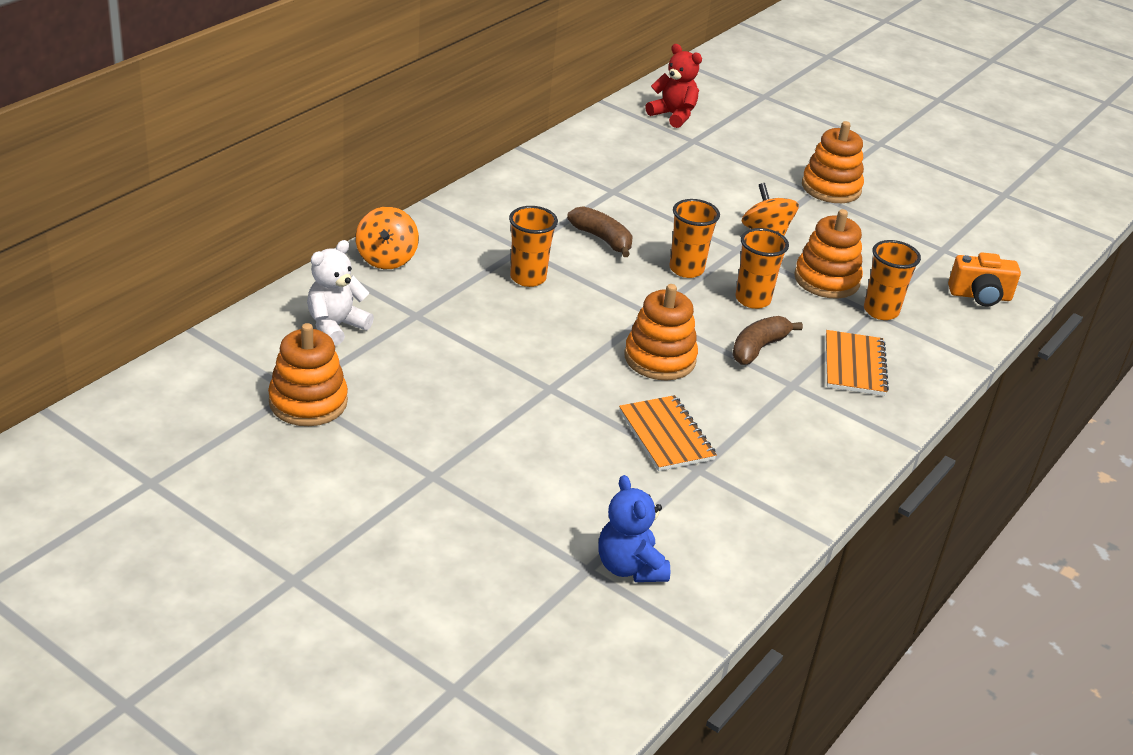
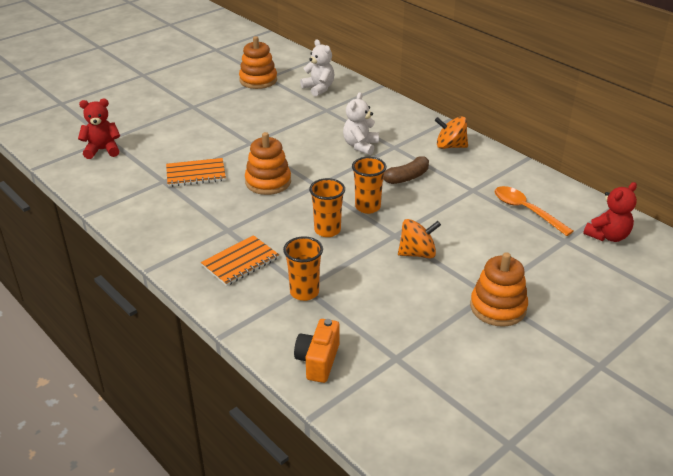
camera: 105 degrees right, 0 degrees up
orange spinning top [356,207,419,269] -> orange spinning top moved to [435,116,468,149]
orange cup [509,206,558,287] -> white teddy bear [343,92,379,155]
blue teddy bear [598,475,670,582] -> red teddy bear [78,99,120,159]
brown banana [732,316,803,365] -> none
orange stacking toy [794,209,863,299] -> none
orange notebook [826,330,889,396] -> orange notebook turned 60 degrees counterclockwise [201,235,279,286]
none -> orange spoon [495,186,574,236]

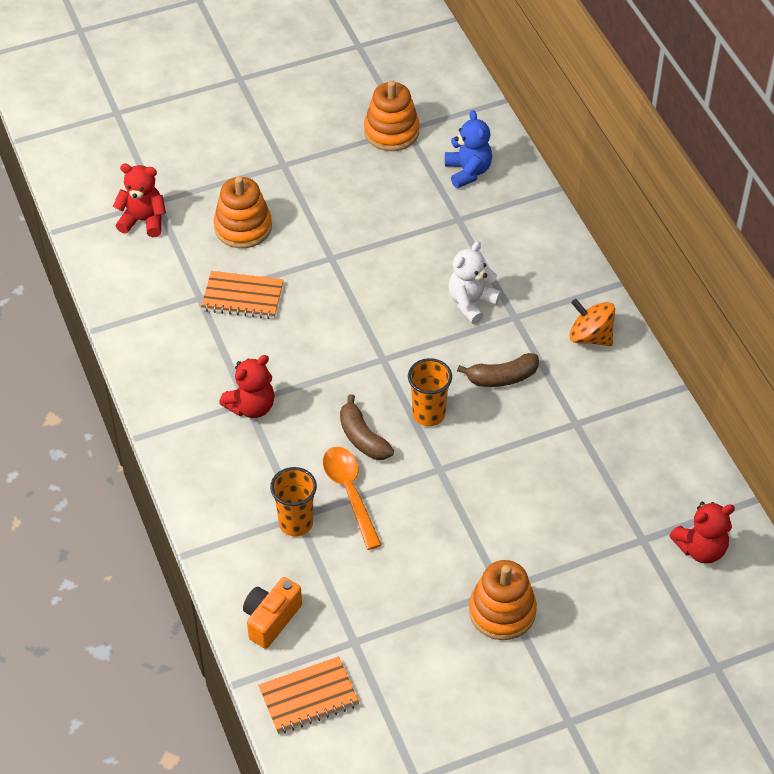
camera: 20 degrees right, 15 degrees up
orange notebook [201,235,279,286] -> orange notebook moved to [258,656,359,734]
orange stacking toy [245,132,291,195] -> orange stacking toy moved to [214,176,272,248]
white teddy bear [300,39,335,97] -> blue teddy bear [445,110,492,188]
orange cup [309,178,345,237] -> brown banana [340,394,394,460]
orange spinning top [398,219,441,258] -> none
orange spoon [495,186,574,236] -> orange spoon moved to [323,447,382,550]
none -> red teddy bear [219,355,275,418]

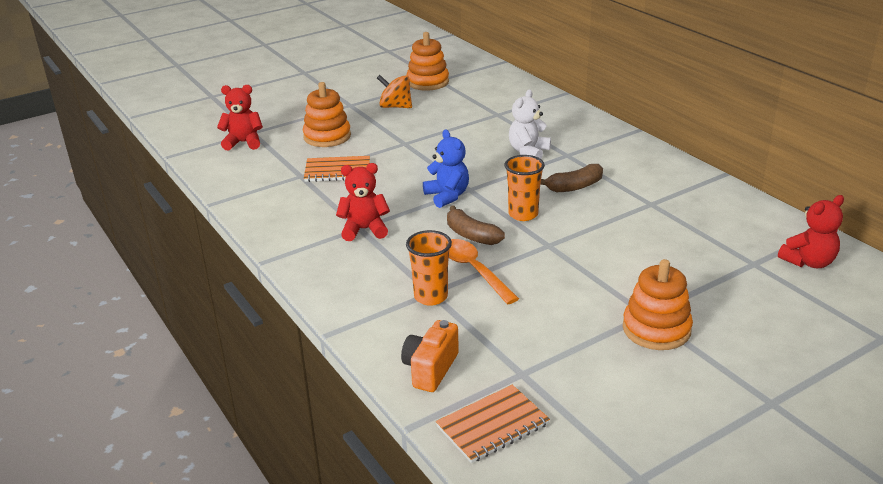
camera: 10 degrees left, 20 degrees down
red teddy bear [219,355,275,418] -> red teddy bear turned 135 degrees counterclockwise [336,163,390,241]
blue teddy bear [445,110,492,188] -> blue teddy bear moved to [423,129,469,208]
orange spinning top [569,299,615,346] -> orange spinning top moved to [377,75,412,108]

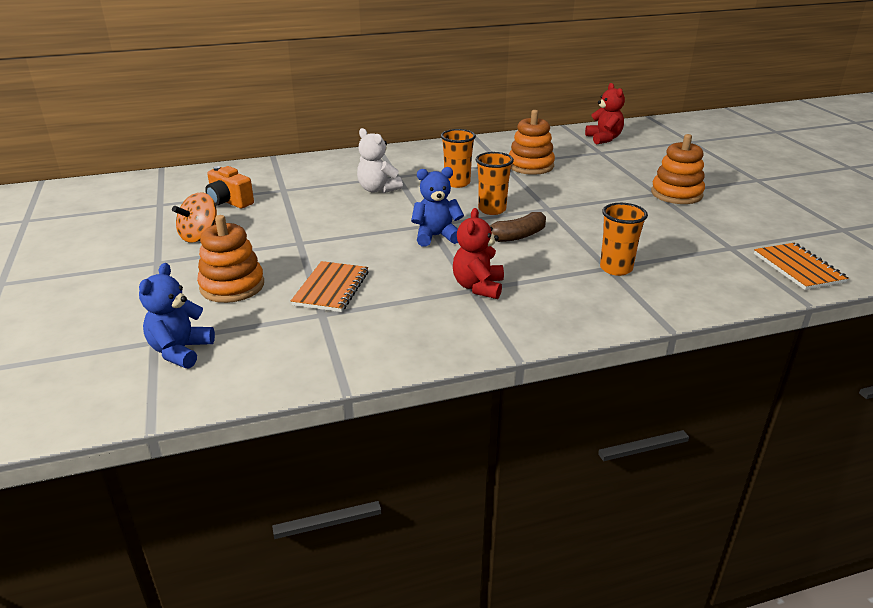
camera: 75 degrees left, 0 degrees up
red teddy bear [217,85,263,150] -> blue teddy bear [139,263,215,368]
orange camera [401,320,459,392] -> orange camera moved to [205,166,254,208]
orange stacking toy [407,32,449,90] -> orange stacking toy moved to [509,110,555,175]
orange spoon [449,239,519,304] -> none
brown banana [540,164,603,192] -> orange cup [441,129,476,188]

